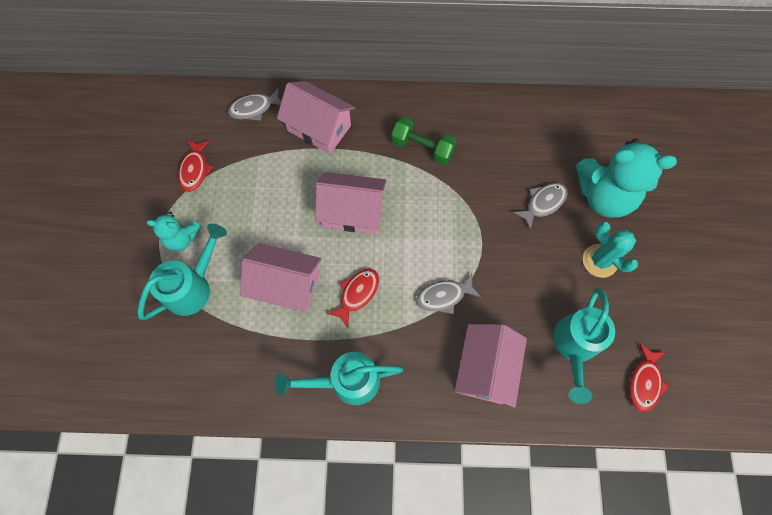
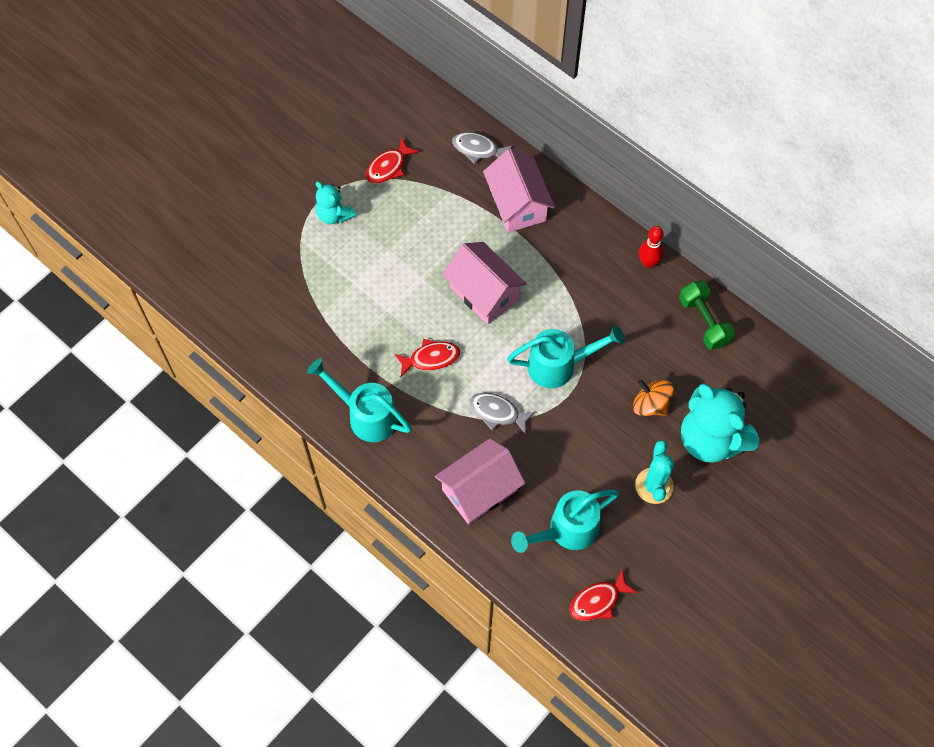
camera: 40 degrees right, 5 degrees down
turquoise watering can [137,223,227,320] -> turquoise watering can moved to [507,325,625,388]
pink house [240,243,321,312] -> none
green dumbbell [391,117,457,165] -> green dumbbell moved to [679,281,735,350]
grey fish [513,183,568,230] -> orange spinning top [633,379,674,416]
none -> red bowling pin [639,226,664,268]

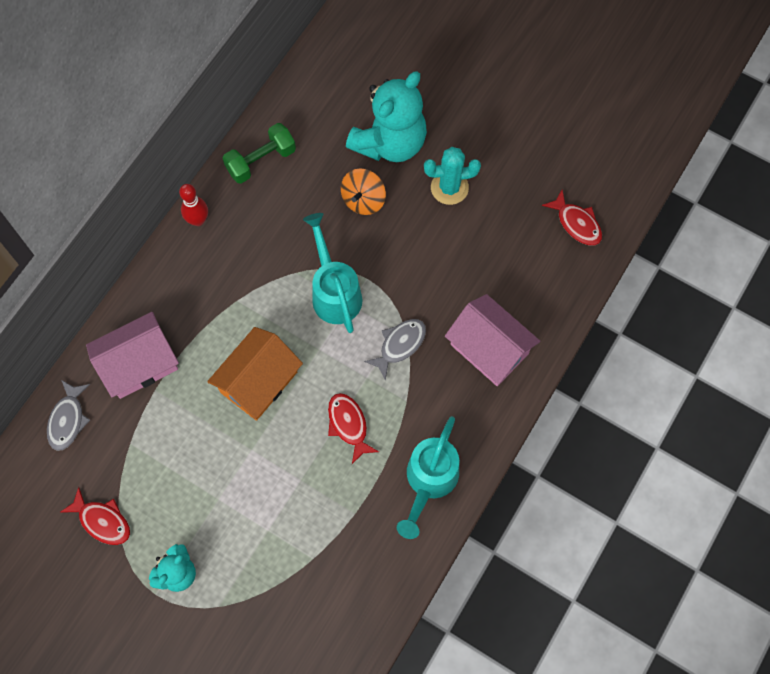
camera: 100 degrees left, 5 degrees up
pink house [442,242,527,324] -> orange house [207,327,303,421]
grey fish [469,393,536,435] -> grey fish turned 150 degrees counterclockwise [364,319,426,381]
turquoise watering can [511,490,619,553] -> none

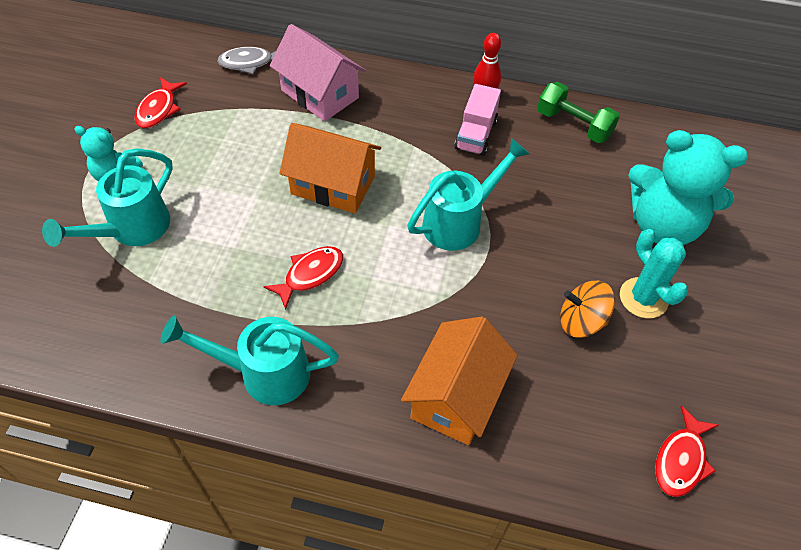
camera: 70 degrees right, 15 degrees down
orange spinning top [341,168,386,215] -> orange spinning top moved to [560,281,615,338]
grey fish [364,319,426,381] -> none
pink house [445,294,540,386] -> orange house [401,316,518,445]
none -> turquoise watering can [42,148,173,247]
none -> pink truck [454,84,501,156]

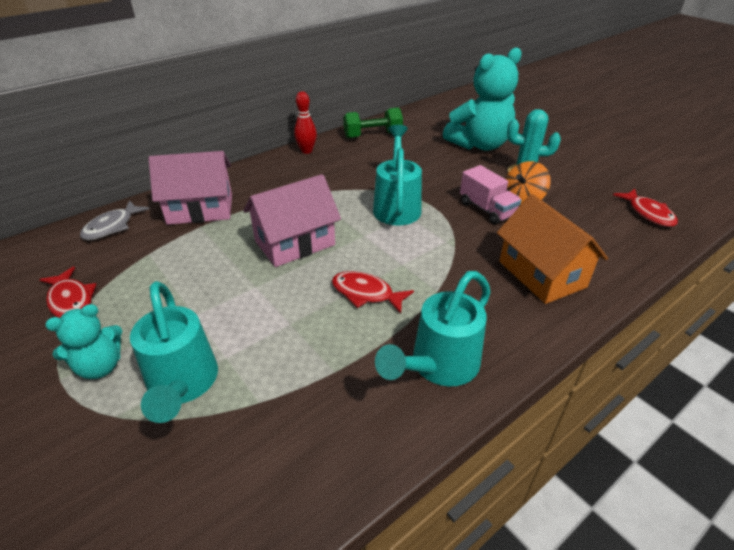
camera: 50 degrees left, 15 degrees down
red fish [263,246,343,310] -> red fish turned 60 degrees counterclockwise [332,271,414,314]
orange house [279,123,381,213] -> pink house [243,174,341,267]
pink truck [454,84,501,156] -> pink truck moved to [460,165,522,225]

